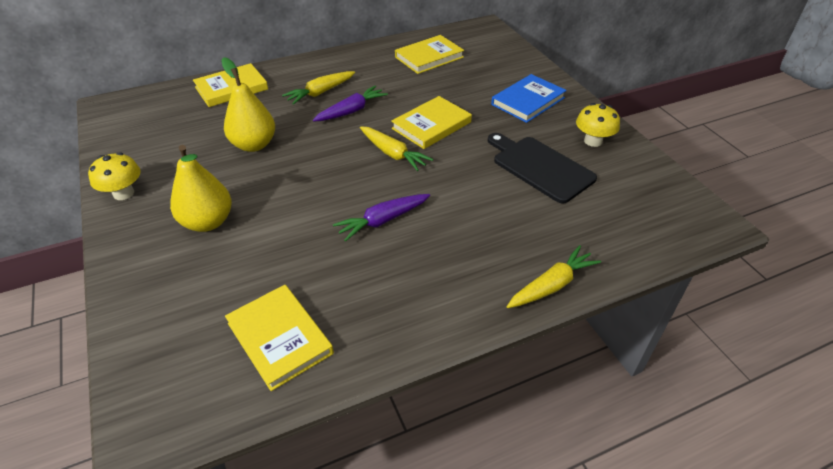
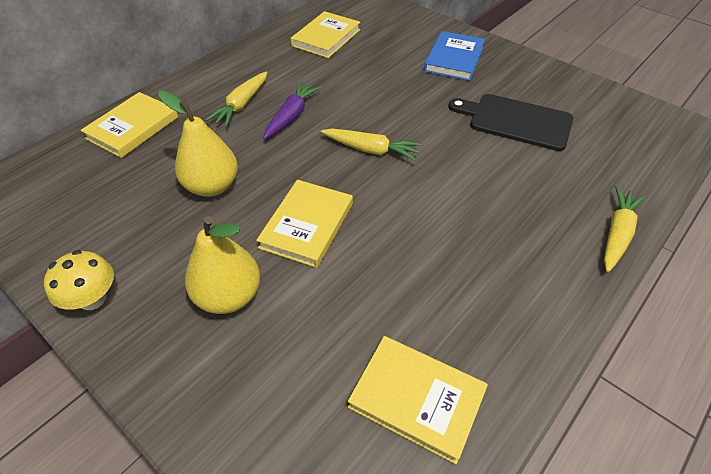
camera: 25 degrees left, 5 degrees up
purple carrot [333,194,430,242] -> none
yellow book [391,96,472,149] -> yellow book moved to [256,180,353,268]
yellow mushroom [576,103,620,147] -> none

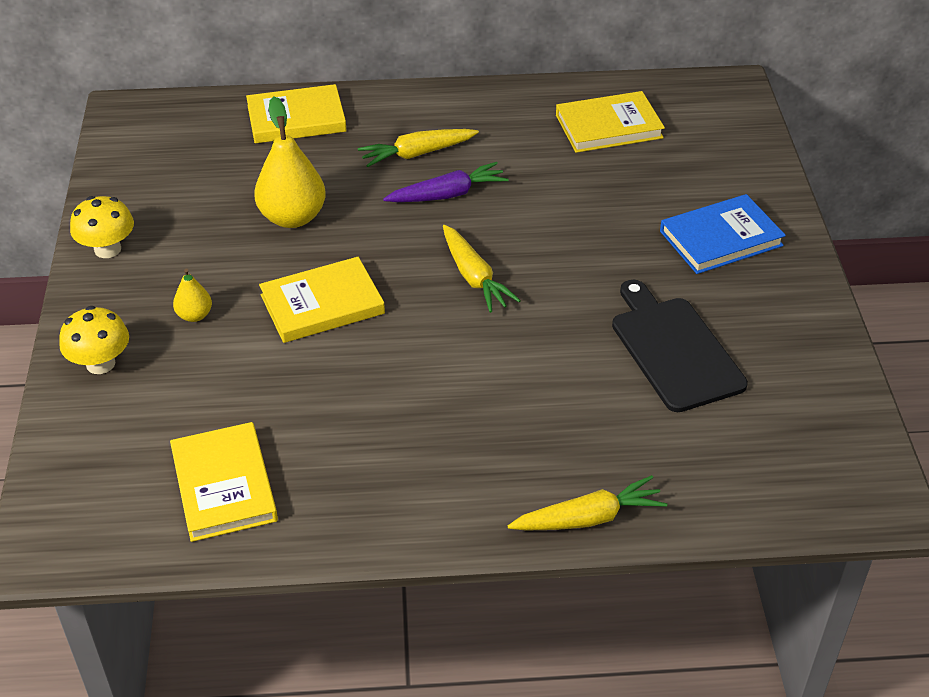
camera: 45 degrees right, 5 degrees down
yellow pear [185,216,260,314] -> yellow pear [173,269,212,322], size x0.50
none -> yellow mushroom [59,306,129,374]

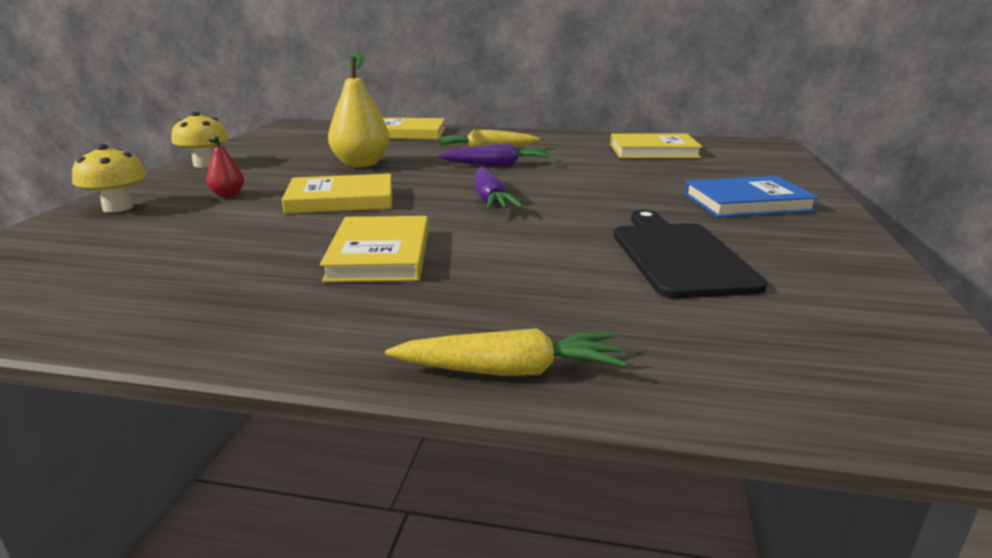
camera: 15 degrees right, 20 degrees down
yellow book [170,422,278,542] -> yellow book moved to [320,216,429,282]
yellow pear [173,269,212,322] -> red pear [206,136,244,197]
yellow carrot [443,225,521,313] -> purple carrot [475,167,523,210]

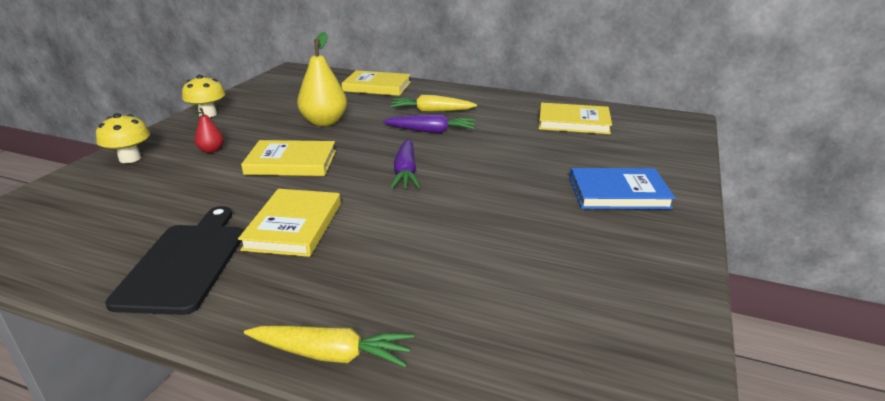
camera: 10 degrees right, 5 degrees up
black cutting board [614,210,767,299] -> black cutting board moved to [105,206,243,315]

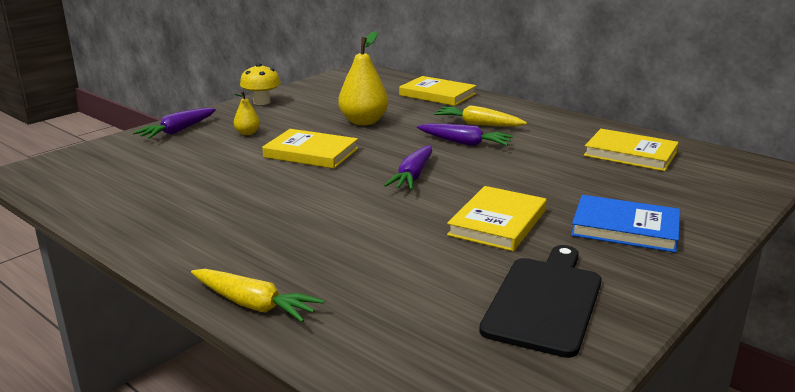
camera: 20 degrees right, 5 degrees down
yellow mushroom [96,113,150,163] -> purple carrot [133,108,216,139]
black cutting board [105,206,243,315] -> black cutting board moved to [479,245,602,358]
red pear [194,108,224,153] -> yellow pear [234,91,260,135]
yellow book [238,189,341,257] -> yellow book moved to [447,186,547,251]

